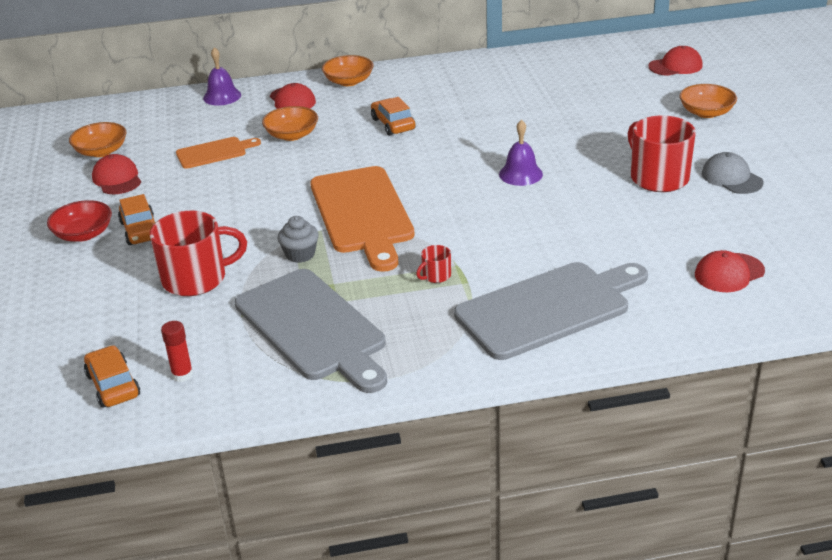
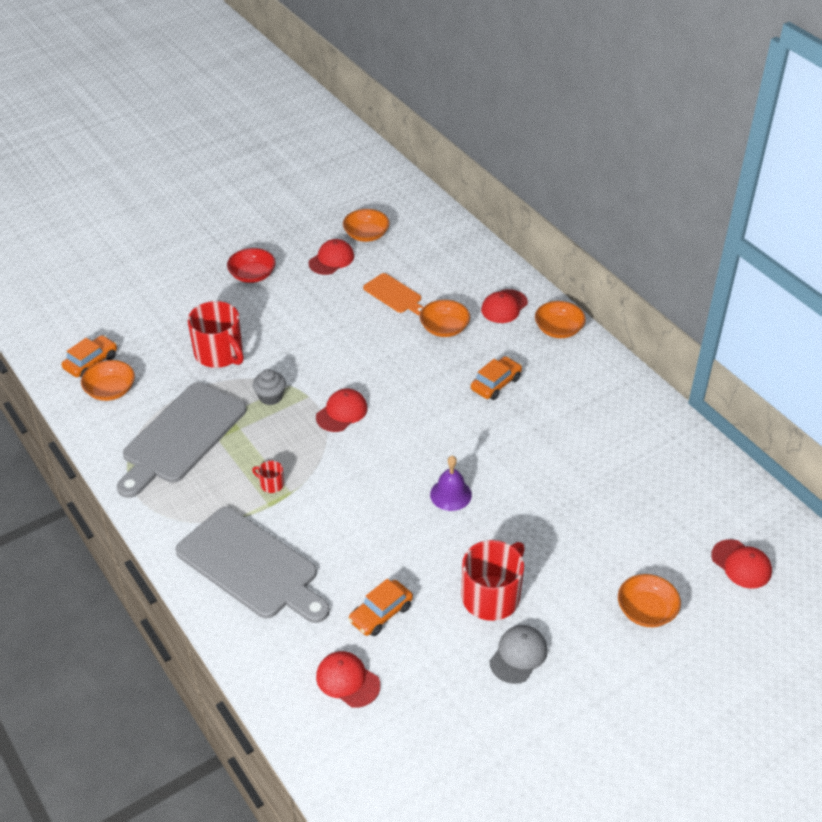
camera: 65 degrees right, 10 degrees up
orange car [118,194,155,245] -> orange car moved to [348,579,413,636]
red glue stick [161,321,193,382] -> orange bowl [81,360,135,401]
purple bell [203,47,241,106] -> none
orange cutting board [310,166,415,272] -> red cap [316,389,368,432]

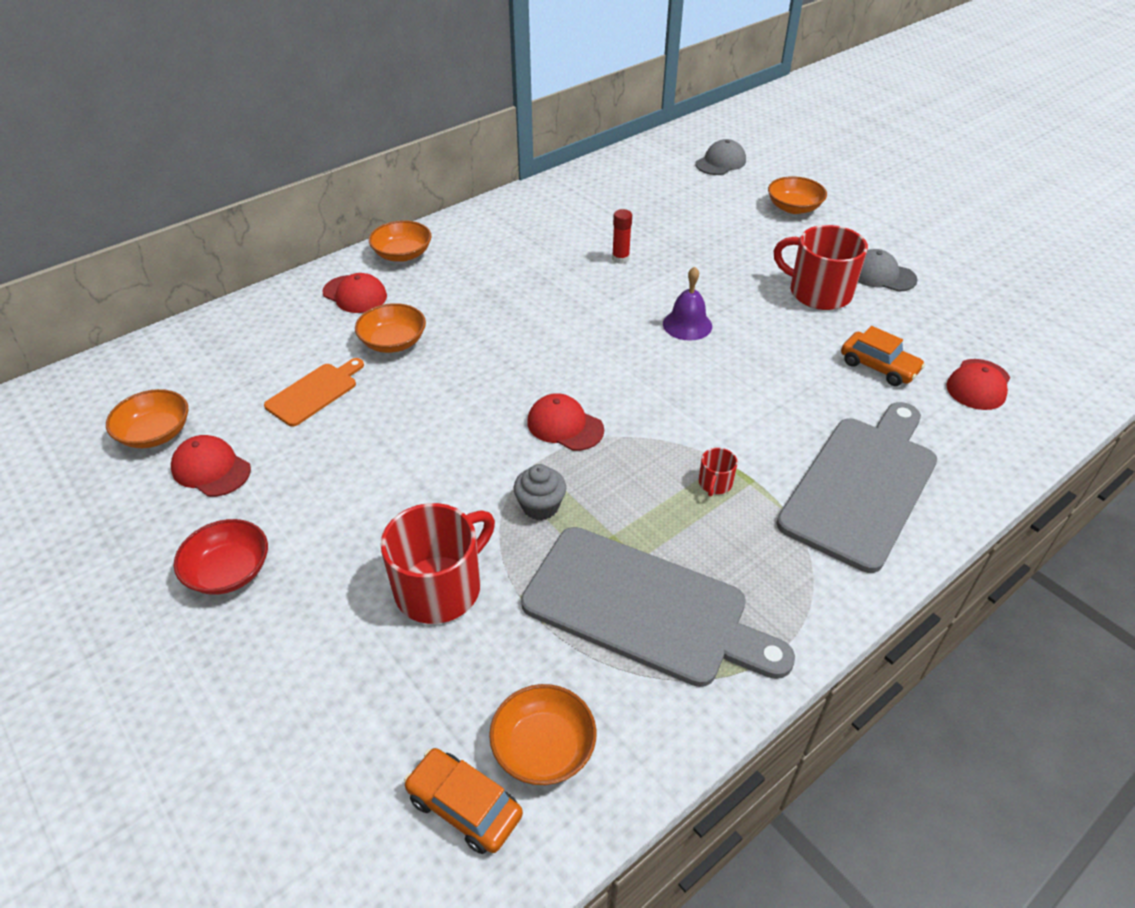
camera: 95 degrees left, 0 degrees up
orange car [471,356,522,400] -> none
red cap [711,539,772,589] -> grey cap [695,139,746,175]
none -> red glue stick [612,209,632,264]

